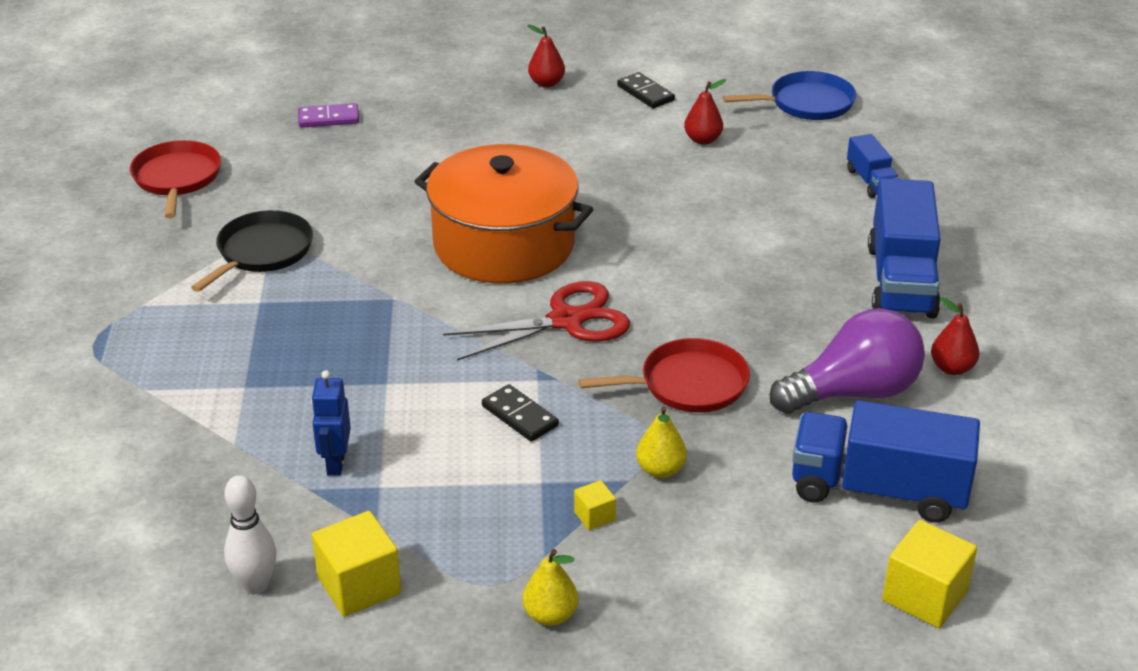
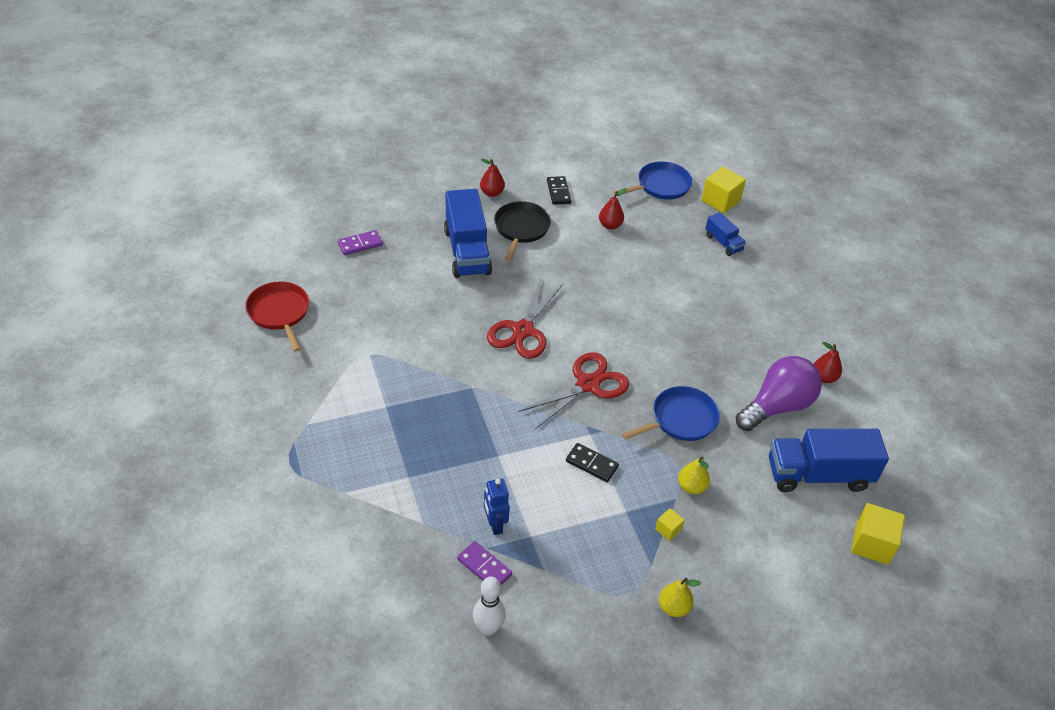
camera: 20 degrees left, 10 degrees up
black pan [191,210,313,292] -> black pan moved to [494,201,551,262]
yellow cube [312,511,401,617] -> yellow cube moved to [701,166,746,214]
orange pot [414,144,593,284] -> red scissors [487,279,563,359]
red pan [578,338,750,413] -> blue pan [622,386,720,441]
black domino [617,72,675,108] -> black domino turned 45 degrees clockwise [547,176,572,205]
blue truck [868,178,941,318] -> blue truck moved to [444,189,492,278]
none -> purple domino [457,541,512,585]

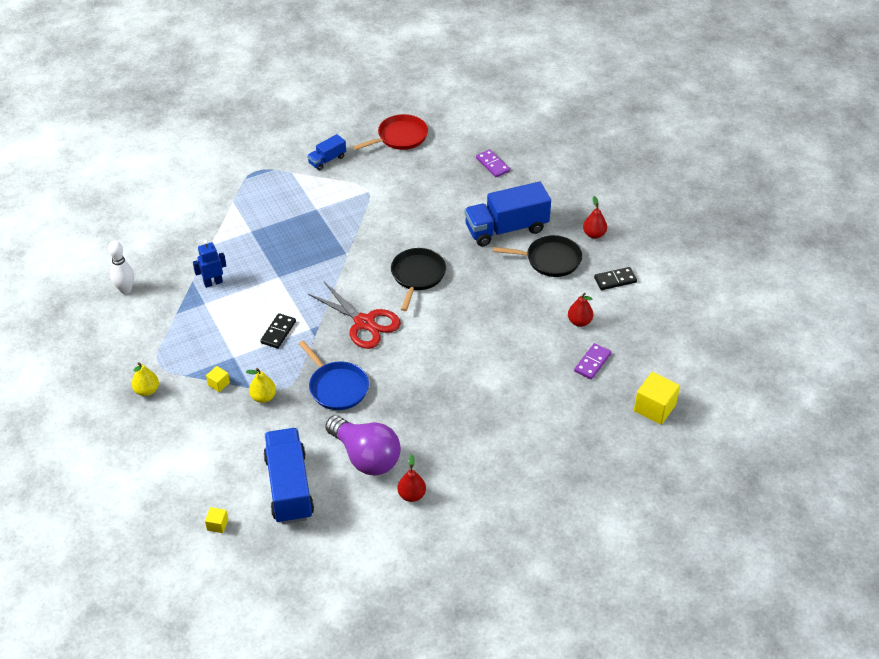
camera: 85 degrees right, 0 degrees up
purple domino [457,541,512,585] -> purple domino moved to [574,343,611,379]
red scissors [487,279,563,359] -> black pan [391,248,446,311]
blue pan [614,161,693,200] -> none
blue truck [705,212,746,256] -> blue truck moved to [307,134,346,171]
yellow cube [851,503,905,565] -> yellow cube [205,507,228,533], size x0.51

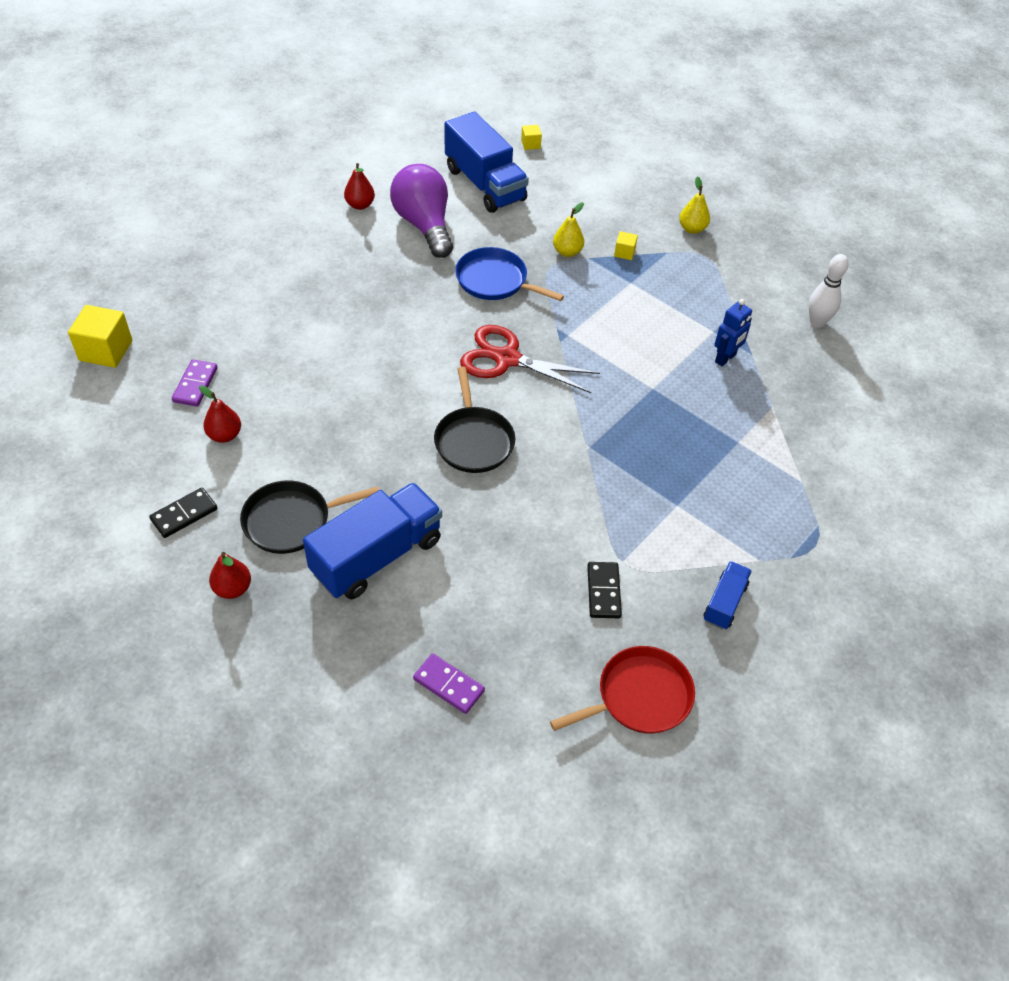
camera: 155 degrees right, 5 degrees up
black domino [260,313,296,349] -> black domino moved to [587,562,622,618]
purple light bulb [325,415,401,476] -> purple light bulb turned 45 degrees clockwise [390,164,453,258]
red pan [353,114,428,150] -> red pan turned 150 degrees counterclockwise [550,646,695,734]

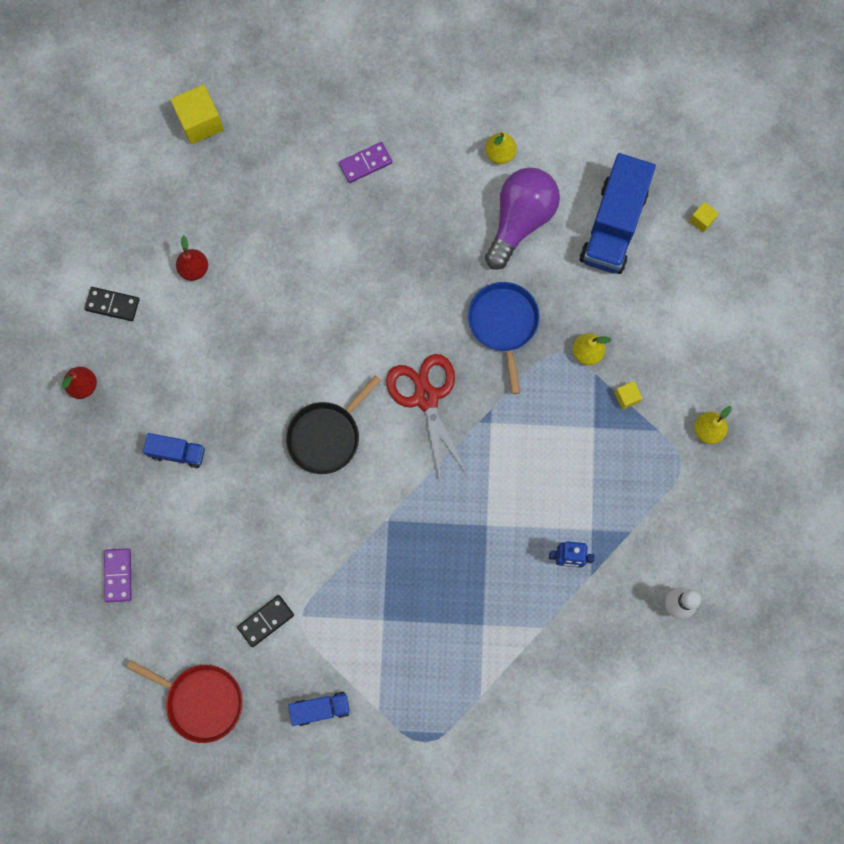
camera: 55 degrees right, 25 degrees up
purple domino [172,359,218,407] -> purple domino moved to [339,142,392,183]
black pan [240,480,379,554] -> none
blue truck [303,483,442,599] -> blue truck [143,433,205,468], size x0.50
red pear [344,163,375,210] -> yellow pear [485,132,517,164]

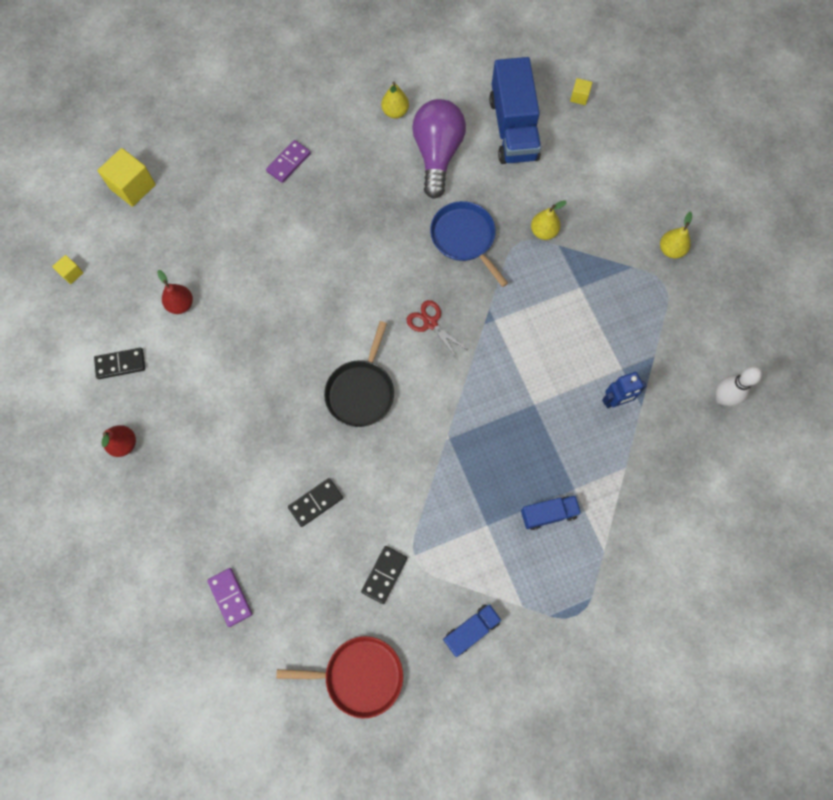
camera: 25 degrees left, 5 degrees down
blue truck [143,433,205,468] -> blue truck moved to [521,495,581,530]
red scissors [386,354,467,481] -> red scissors [407,300,469,360], size x0.58
yellow cube [615,381,642,410] -> yellow cube moved to [52,255,84,284]
none -> black domino [288,478,343,527]

